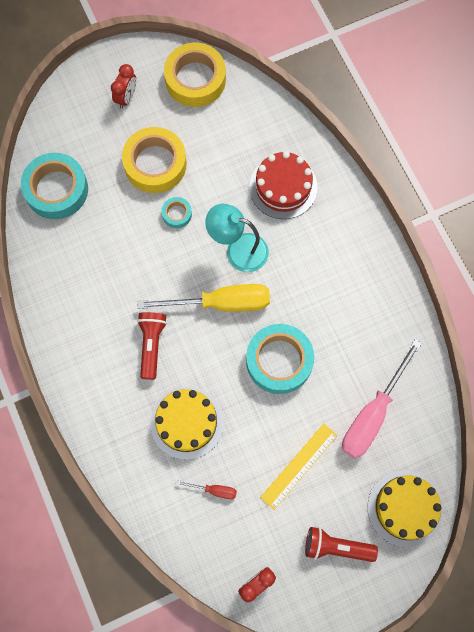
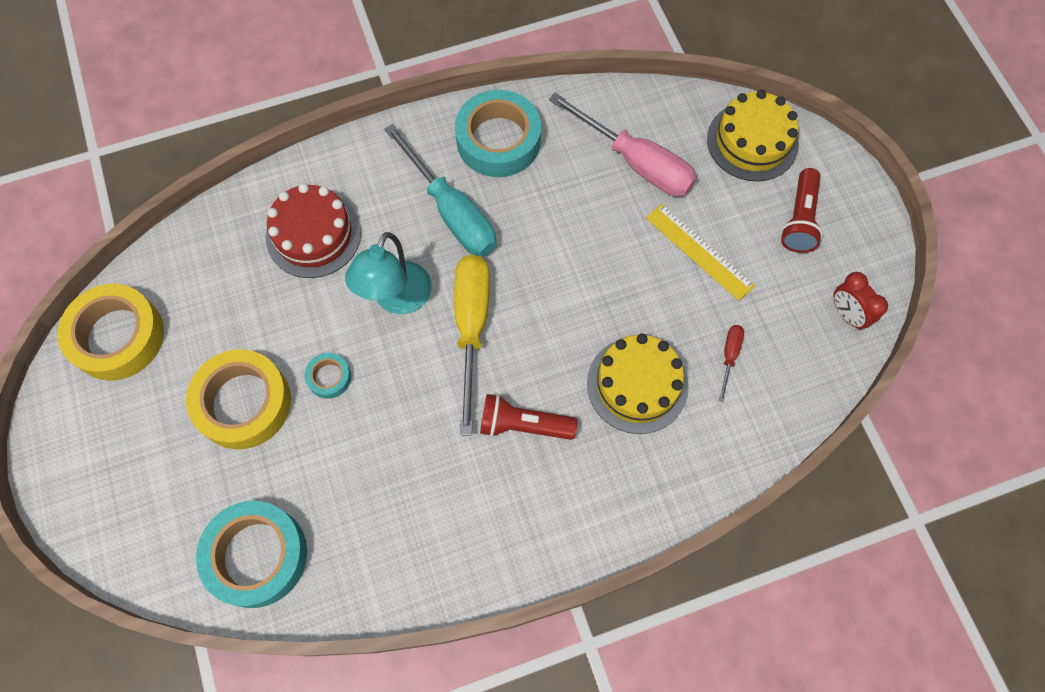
camera: 85 degrees left, 5 degrees down
red clock [111,64,136,109] -> none
turquoise tape [246,324,314,394] -> turquoise tape moved to [455,90,541,177]
none -> turquoise screwdriver [384,124,496,257]

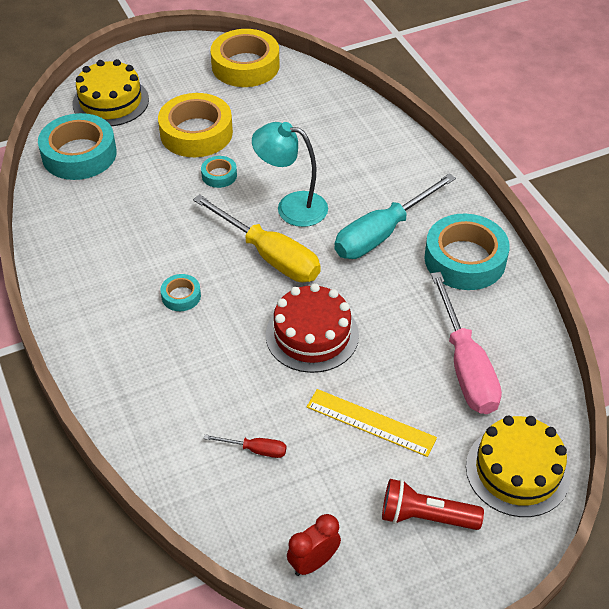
camera: 85 degrees right, 20 degrees down
red cake [266,183,361,278] -> red cake moved to [266,283,359,373]
yellow screwdriver [454,255,490,436] -> yellow screwdriver turned 45 degrees clockwise [193,194,321,282]
red flashlight [480,394,578,440] -> turquoise tape [161,274,201,311]
pink screwdriver [549,93,697,196] -> pink screwdriver turned 45 degrees counterclockwise [431,272,502,414]
yellow cake [587,334,689,434] -> yellow cake moved to [73,59,149,126]
yellow ruler [646,204,755,301] -> yellow ruler turned 75 degrees clockwise [306,389,437,457]

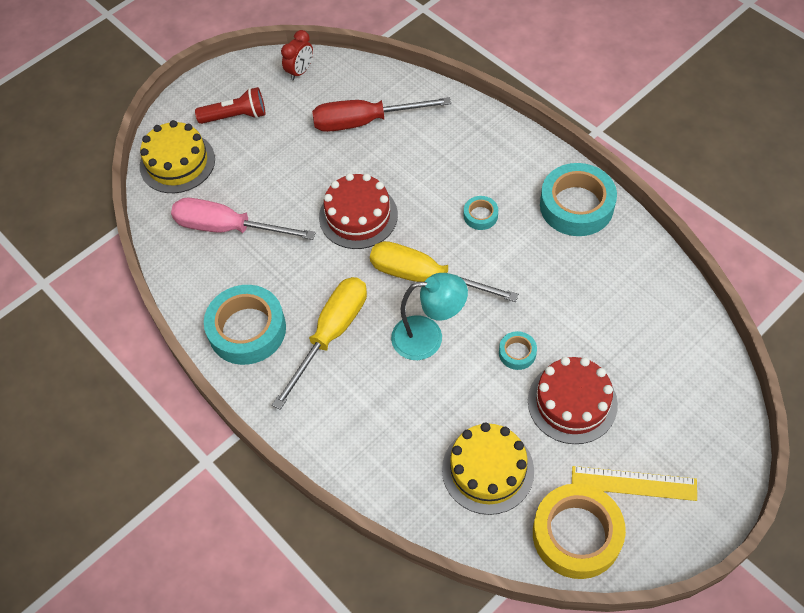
camera: 165 degrees right, 10 degrees up
turquoise tape [38,113,117,180] -> turquoise tape moved to [540,163,617,236]
yellow cake [73,59,149,126] -> yellow cake moved to [442,422,534,515]
yellow tape [158,93,233,157] -> red cake [528,357,618,444]
red screwdriver [203,435,286,458] -> red screwdriver [312,97,451,132], size x2.25
yellow ruler [306,389,437,457] -> yellow ruler moved to [572,466,697,501]
turquoise screwdriver [334,173,456,259] -> yellow screwdriver [272,277,367,410]
pink screwdriver [431,272,502,414] -> pink screwdriver turned 45 degrees counterclockwise [171,198,316,240]

